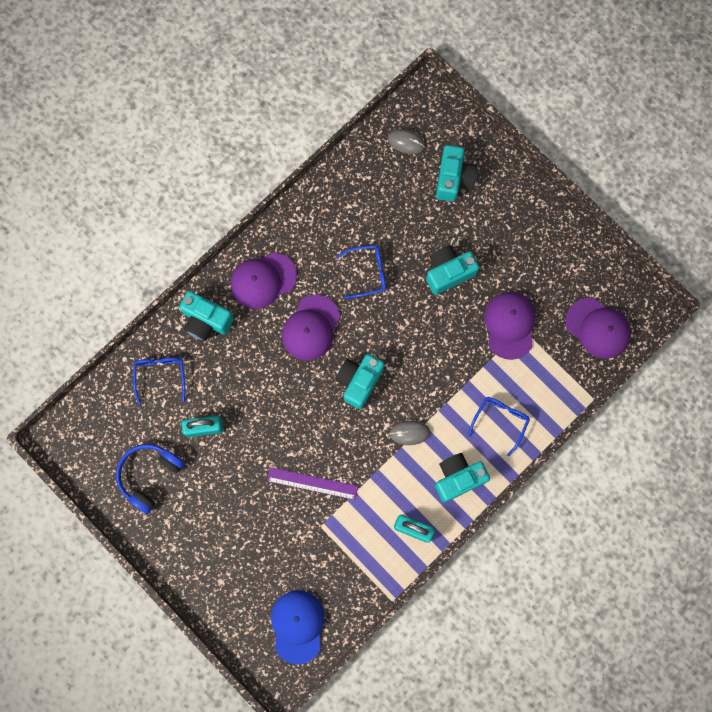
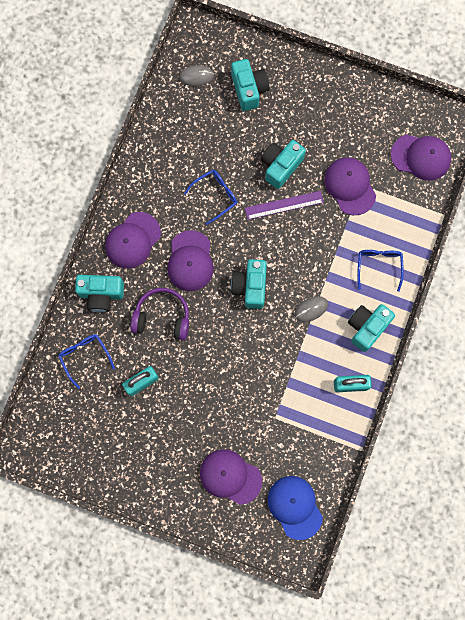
camera: 25 degrees left, 0 degrees up
blue headphones [116,444,185,514] -> none
purple ruler [267,467,358,500] -> purple ruler moved to [245,191,324,220]
none -> purple headphones [131,288,189,340]
none -> purple cap [200,449,262,505]

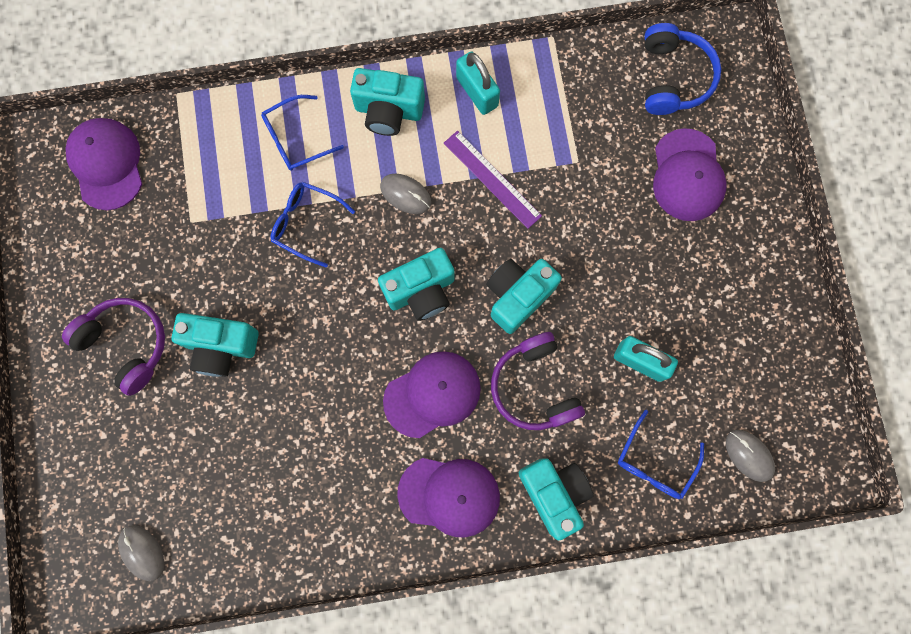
camera: 120 degrees left, 0 degrees up
blue glasses [184,169,237,225] -> blue glasses moved to [271,181,355,268]
turquoise camera [231,59,270,111] -> turquoise camera moved to [486,259,562,334]
purple ruler [245,191,324,220] -> purple ruler moved to [444,130,542,229]
blue cap [268,476,323,540] -> blue headphones [645,23,721,115]
purple cap [324,157,376,215] -> none
none -> purple headphones [62,298,165,396]
none -> grey mouse [726,430,775,482]

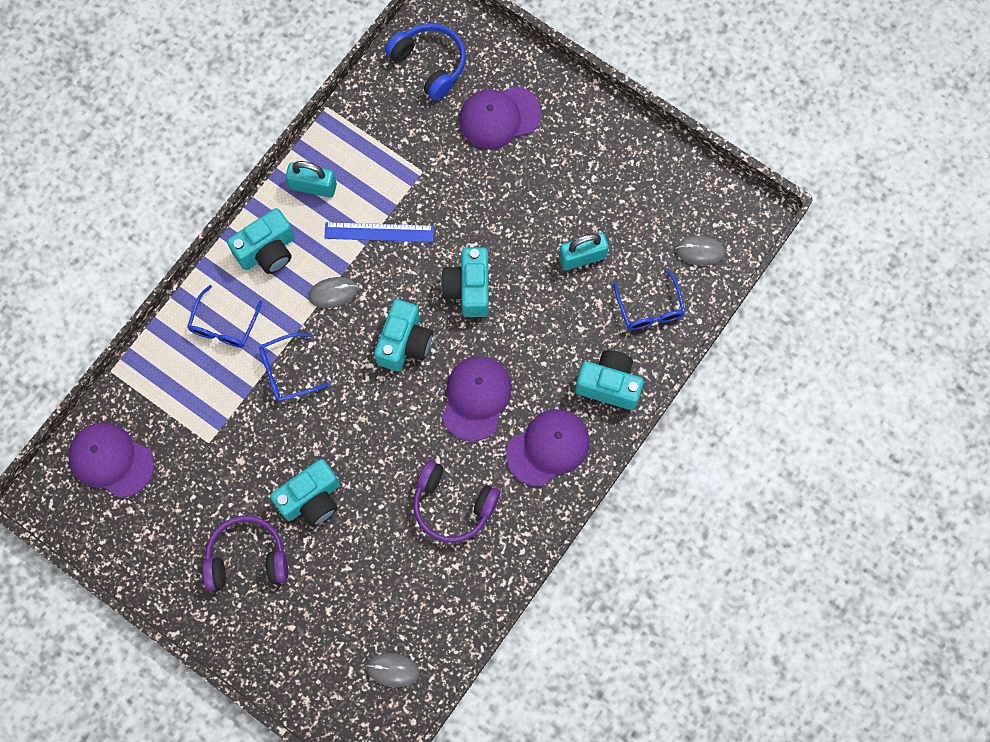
camera: 45 degrees left, 5 degrees down
purple ruler [444,130,542,229] -> blue ruler [324,222,434,242]
purple headphones [491,332,585,430] -> purple headphones moved to [413,460,500,543]
purple cap [653,128,726,221] -> purple cap turned 120 degrees clockwise [459,86,541,149]

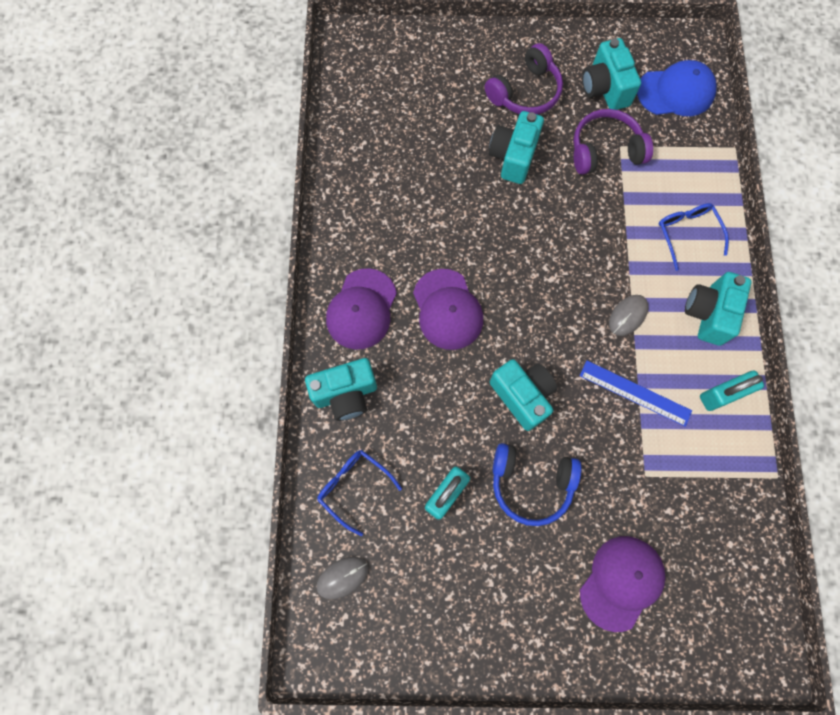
camera: 145 degrees right, 0 degrees up
purple cap [68,422,154,498] -> blue cap [637,60,717,116]
blue glasses [259,333,329,402] -> none
blue ruler [324,222,434,242] -> blue ruler turned 60 degrees clockwise [580,361,692,427]
grey mouse [366,653,420,687] -> none
turquoise camera [374,299,433,371] -> turquoise camera moved to [582,38,641,110]
blue headphones [385,23,466,101] -> blue headphones moved to [493,443,582,526]
purple headphones [413,460,500,543] -> purple headphones moved to [573,109,653,175]

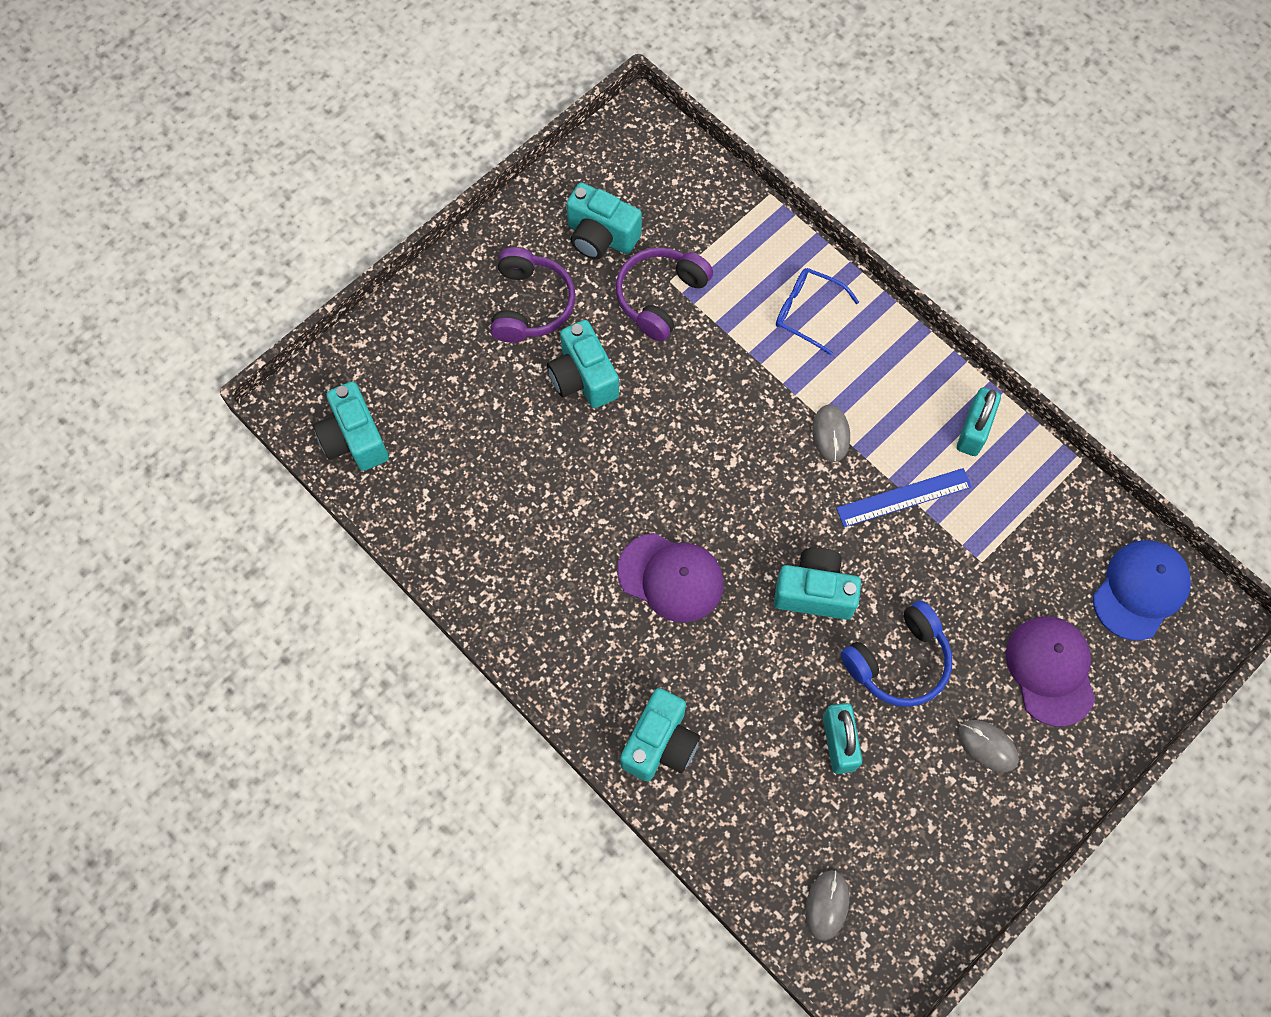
camera: 45 degrees left, 5 degrees down
blue glasses [317,450,402,536] -> none
purple cap [326,268,397,350] -> none
blue cap [637,60,717,116] -> blue cap moved to [1093,540,1191,640]
turquoise camera [685,272,752,346] -> turquoise camera moved to [313,381,389,471]
none -> grey mouse [959,720,1019,772]

